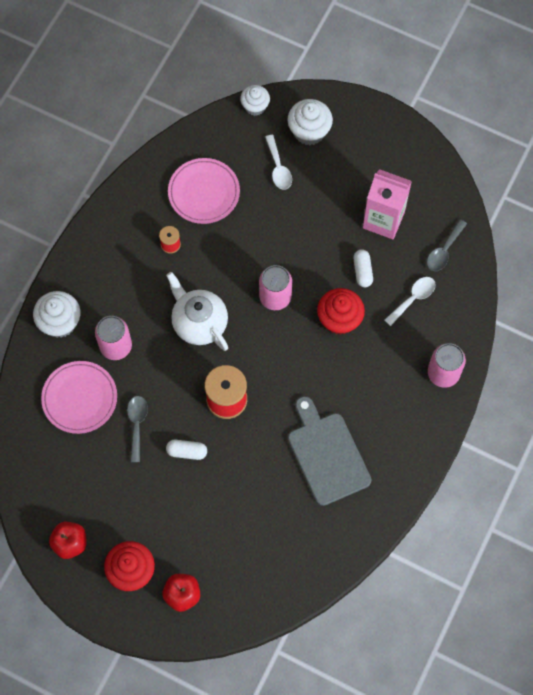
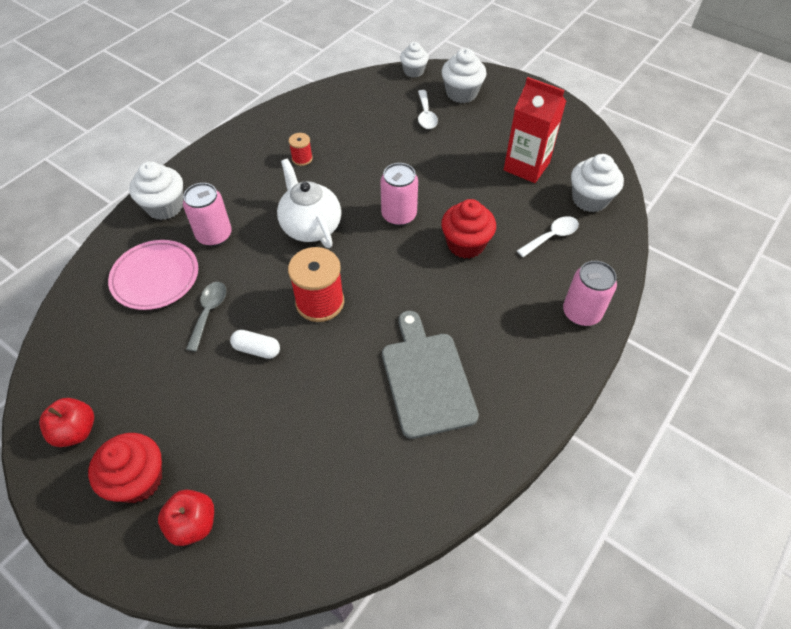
camera: 10 degrees right, 15 degrees down
pink plate [168,158,240,224] -> none
white capsule [353,249,373,287] -> none
pink carton [363,169,412,239] -> red carton [504,77,566,183]
grey spoon [427,219,467,271] -> white cupcake [571,154,624,212]

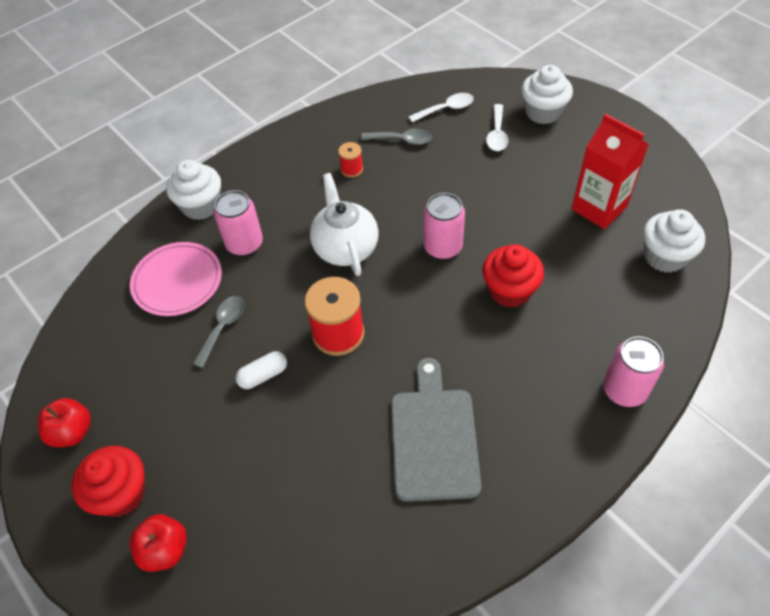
camera: 15 degrees right, 0 degrees up
white capsule [230,330,280,359] -> white capsule turned 60 degrees counterclockwise [236,351,287,389]
white cupcake [400,42,429,77] -> none
white spoon [517,216,579,257] -> white spoon moved to [408,93,474,122]
none -> grey spoon [361,129,432,145]

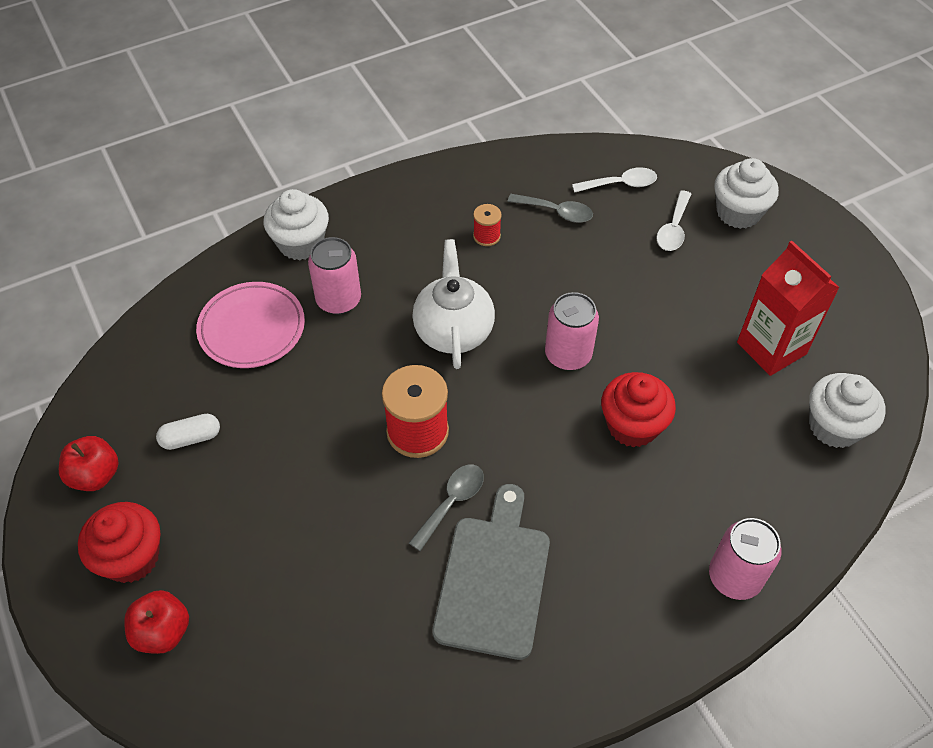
camera: 10 degrees right, 0 degrees up
grey spoon [193,296,245,368] -> grey spoon moved to [409,465,484,551]
white capsule [236,351,287,389] -> white capsule moved to [156,414,220,450]

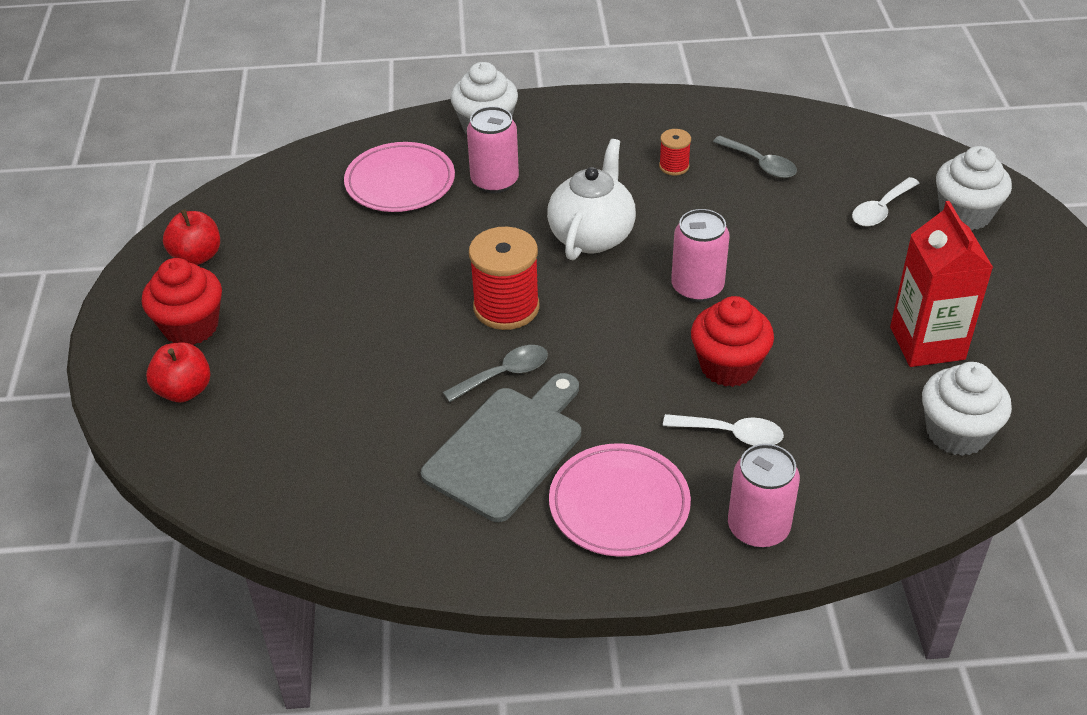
camera: 25 degrees right, 10 degrees down
white capsule [156,414,220,450] -> none
white spoon [572,167,657,193] -> white spoon moved to [663,414,784,446]
none -> pink plate [549,443,691,557]

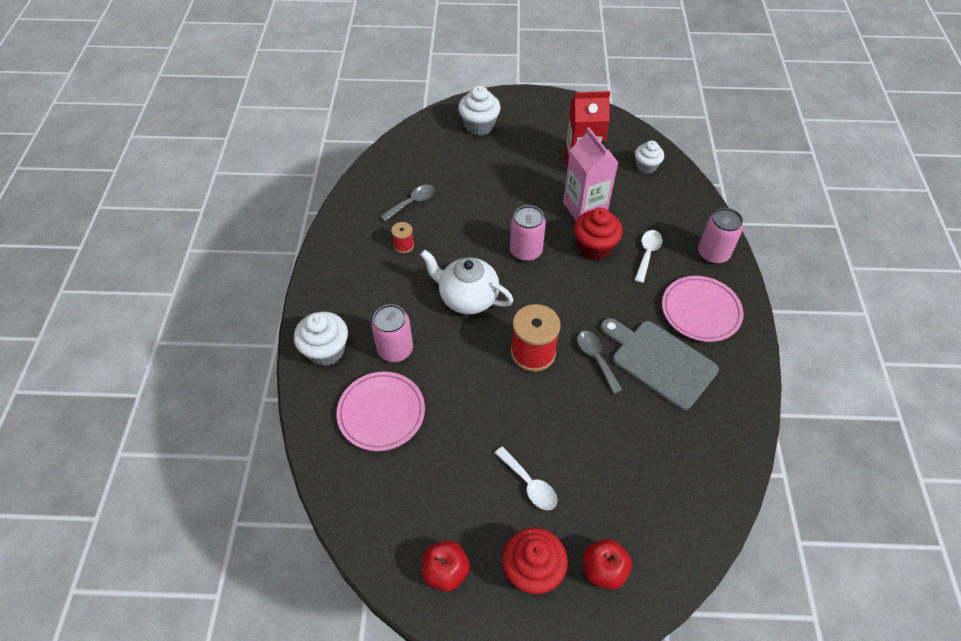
camera: 85 degrees left, 10 degrees up
white spoon [852,177,920,227] -> white spoon moved to [495,446,557,510]
white cupcake [922,362,1012,456] -> white cupcake [635,141,664,174], size x0.67
none -> pink carton [563,127,619,221]

